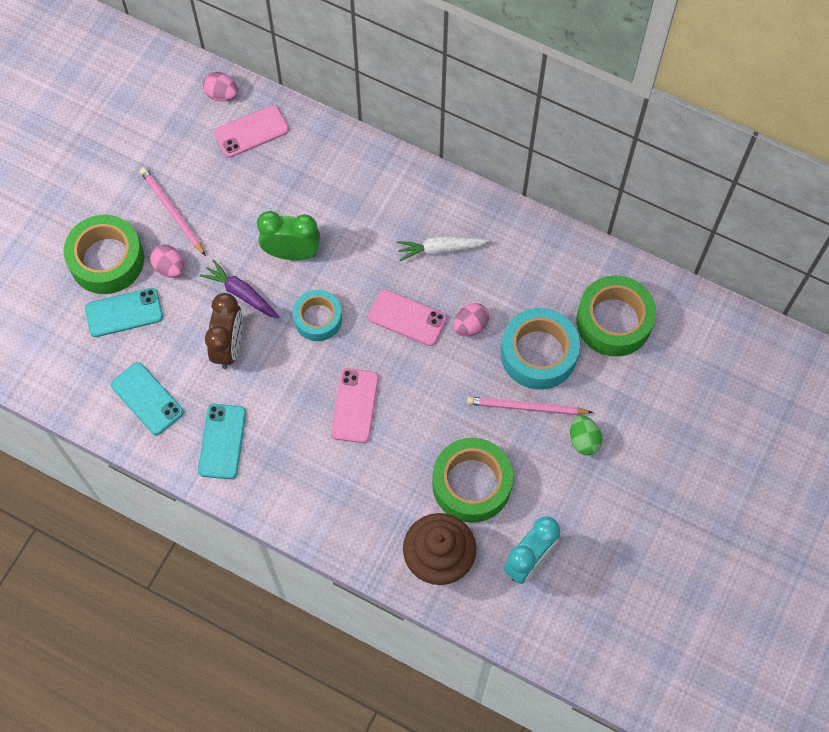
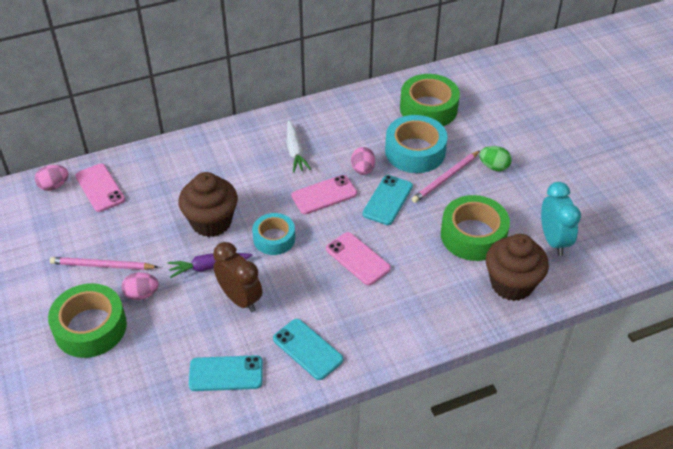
camera: 50 degrees left, 20 degrees down
turquoise phone [85,288,163,337] -> turquoise phone moved to [363,175,413,225]
pink phone [214,105,289,158] -> pink phone turned 45 degrees counterclockwise [75,164,125,212]
green clock [257,211,320,260] -> brown cupcake [179,172,238,237]
white carrot [397,236,489,261] -> white carrot turned 45 degrees counterclockwise [287,120,311,173]

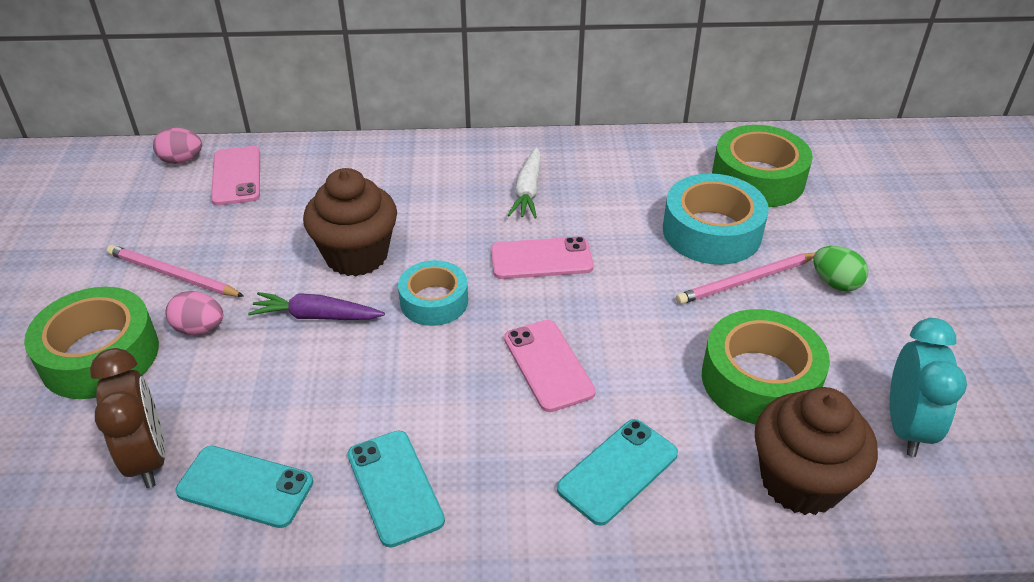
camera: 20 degrees right, 5 degrees down
brown clock [213,242,262,312] -> brown clock moved to [90,348,165,488]
pink egg [351,147,375,175] -> none
turquoise phone [363,175,413,225] -> turquoise phone moved to [557,419,678,526]

